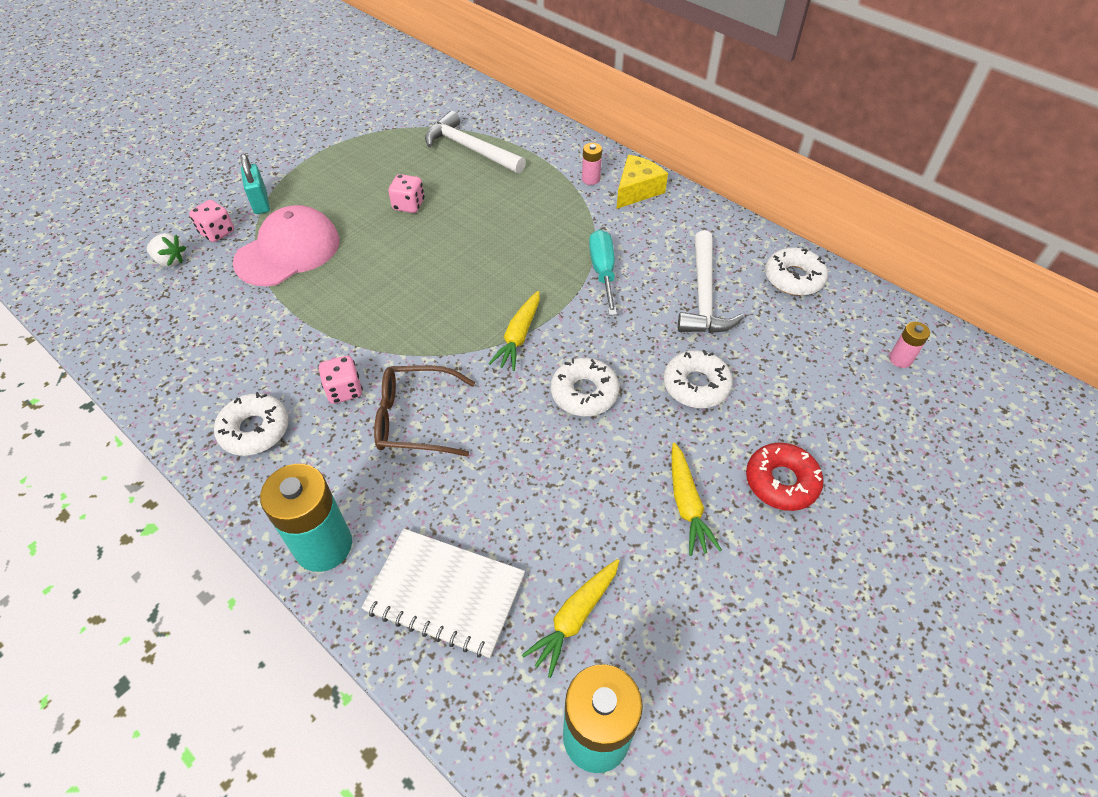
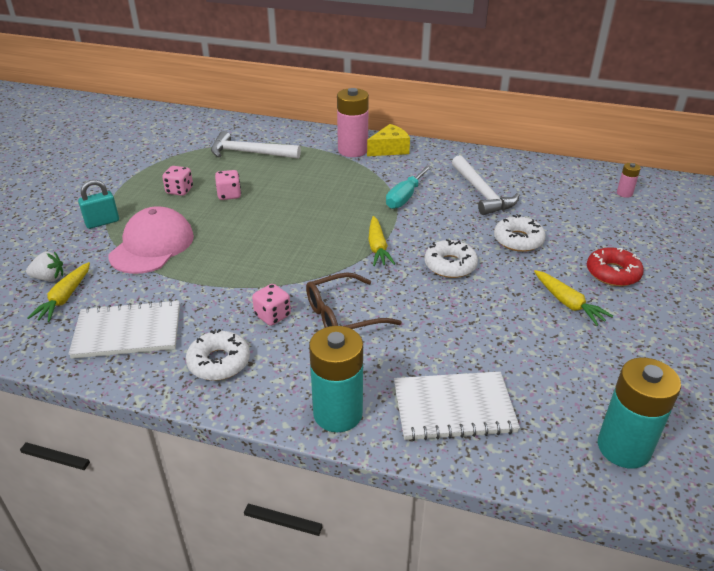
camera: 25 degrees left, 15 degrees down
pink dice [189,200,234,242] -> pink dice moved to [162,166,193,196]
turquoise padlock [240,154,270,214] -> turquoise padlock turned 75 degrees counterclockwise [78,180,119,229]
yellow carrot [522,559,620,678] -> yellow carrot moved to [27,262,90,322]
pink battery [582,143,602,185] -> pink battery [337,88,369,157], size x2.12
turquoise screwdriver [589,229,617,316] -> turquoise screwdriver turned 120 degrees counterclockwise [386,165,432,209]
yellow cheese [616,155,668,209] -> yellow cheese turned 45 degrees clockwise [367,124,410,156]
white donut [765,247,828,296] -> none
none -> white notebook [69,300,180,359]

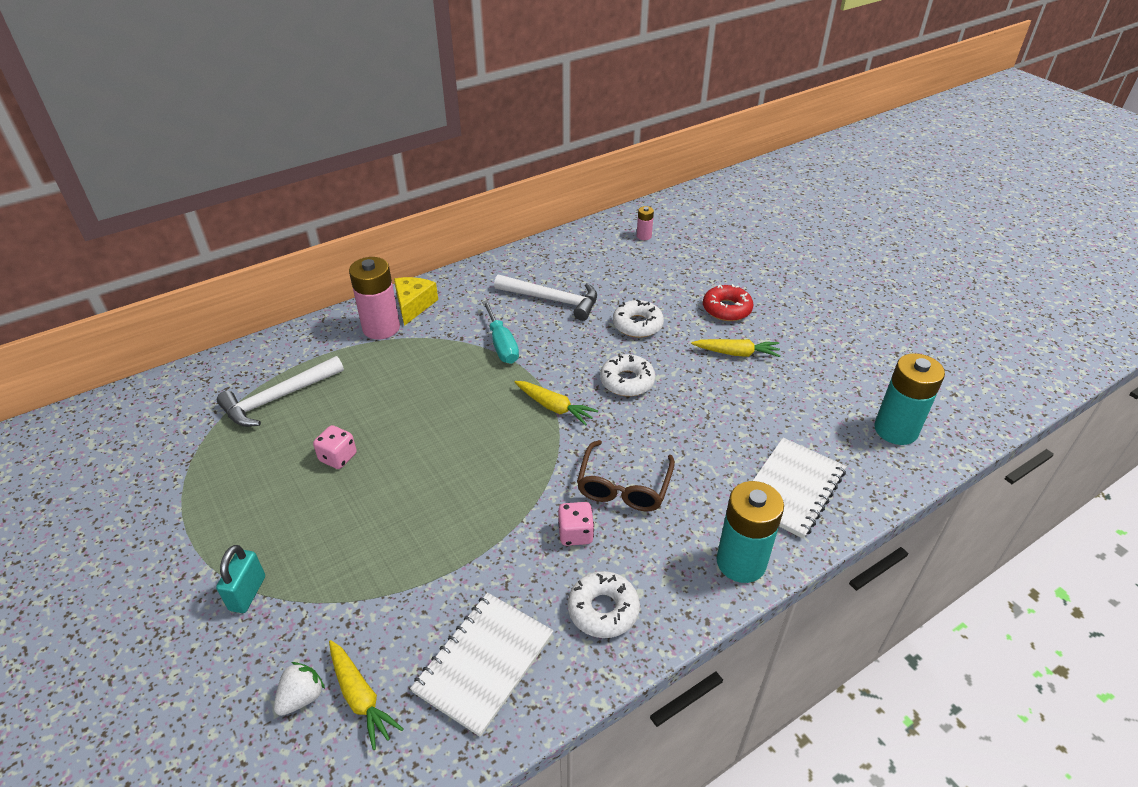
camera: 50 degrees left, 5 degrees up
pink cap [109,206,194,274] -> none
pink dice [162,166,193,196] -> none

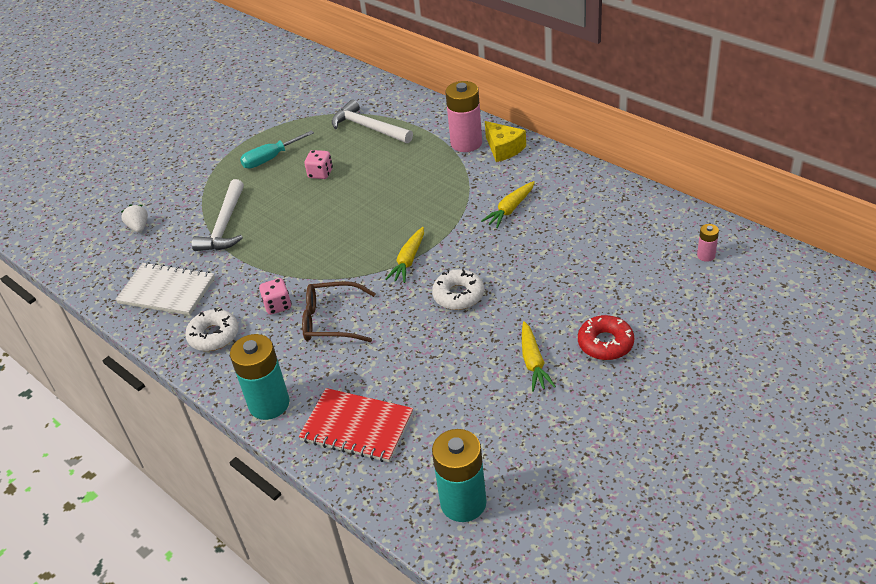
camera: 80 degrees right, 0 degrees up
turquoise padlock [216,545,265,613] -> none
white strawberry [274,662,325,716] -> white strawberry turned 135 degrees counterclockwise [121,204,148,233]
yellow carrot [329,640,403,750] -> yellow carrot moved to [481,181,535,228]
yellow cheese [394,277,438,326] -> yellow cheese turned 60 degrees clockwise [485,121,526,162]
turquoise screwdriver [482,300,519,364] -> turquoise screwdriver moved to [240,130,314,169]
white hammer [494,275,597,321] -> white hammer moved to [192,179,244,251]
white donut [613,299,664,338] -> none
white notebook [753,438,847,539] -> red notebook [299,388,413,462]

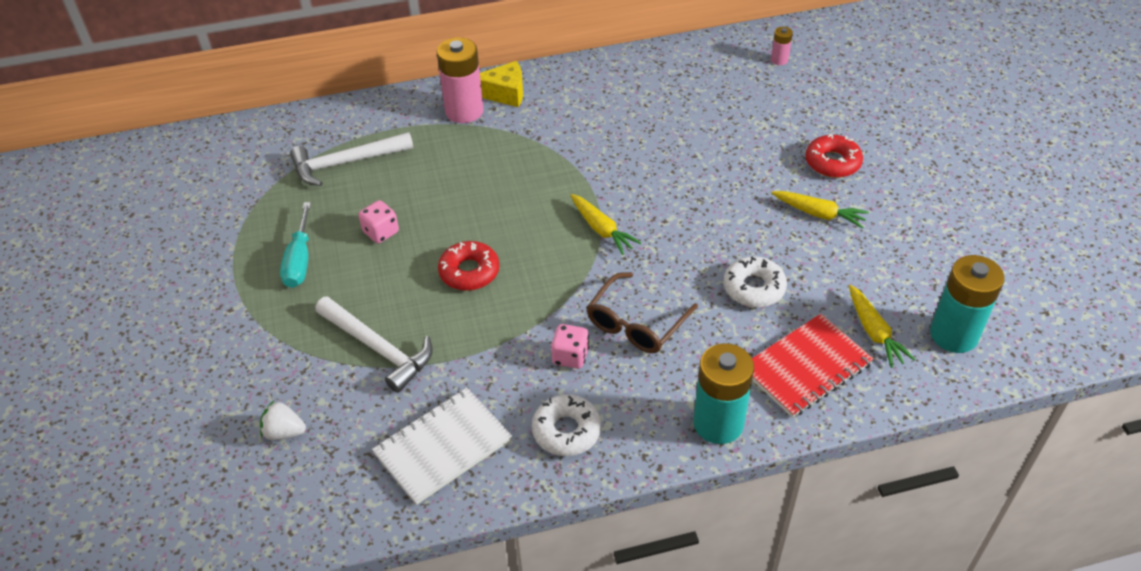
camera: 60 degrees left, 5 degrees up
white donut [432,269,484,310] -> white donut moved to [724,256,787,307]
yellow carrot [481,181,535,228] -> yellow carrot moved to [849,285,915,368]
none -> red donut [438,241,499,291]

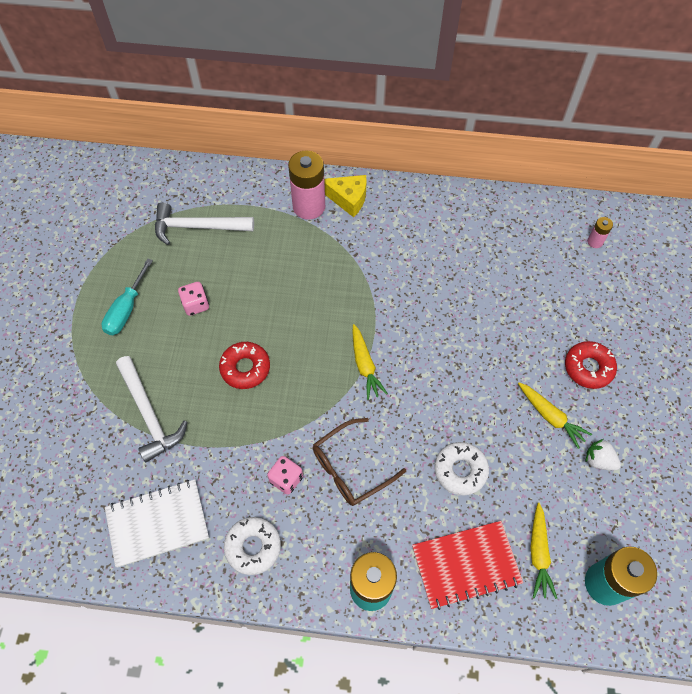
camera: 20 degrees right, 15 degrees up
white strawberry [260,401,306,440] -> white strawberry moved to [586,439,621,470]

